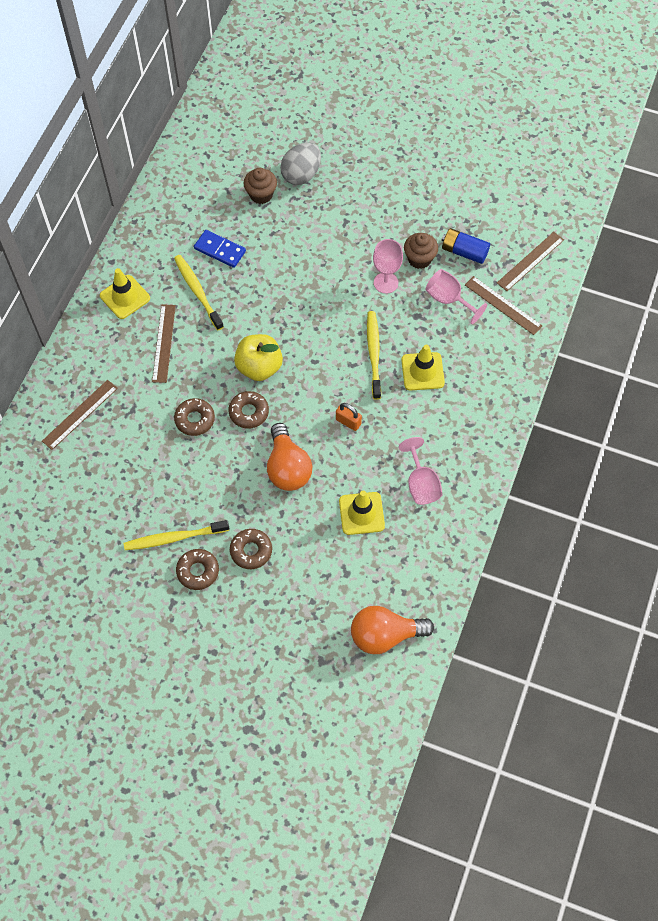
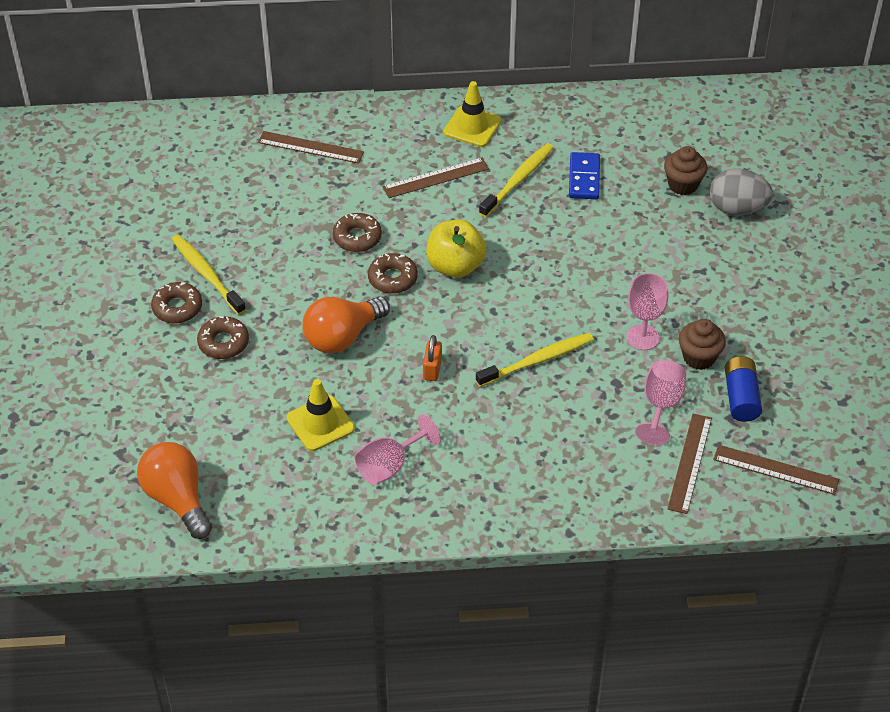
camera: 65 degrees right, 15 degrees down
yellow traffic cone [401,345,445,391] -> none

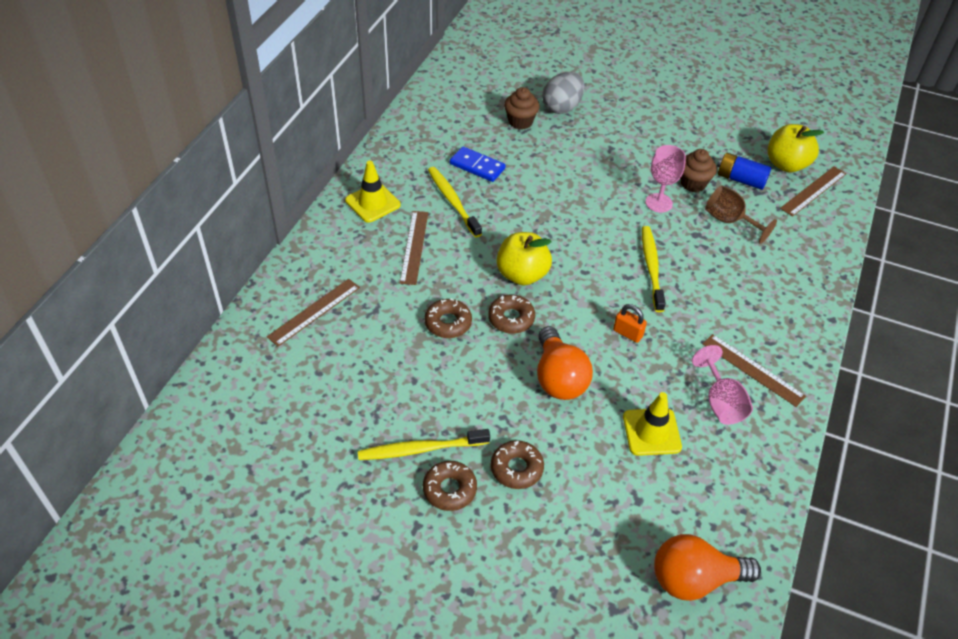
camera: 65 degrees left, 0 degrees up
pink goblet [635,360,686,445] -> brown goblet [705,185,777,244]
brown ruler [668,413,712,514] -> brown ruler moved to [703,334,806,407]
none -> yellow apple [768,124,824,172]

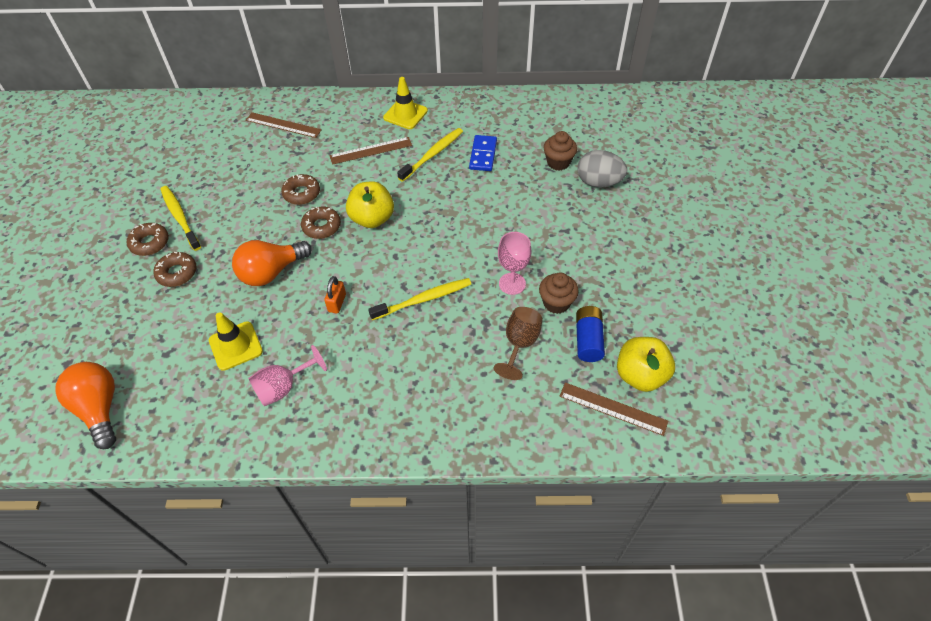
camera: 70 degrees right, 5 degrees up
brown ruler [703,334,806,407] -> none

